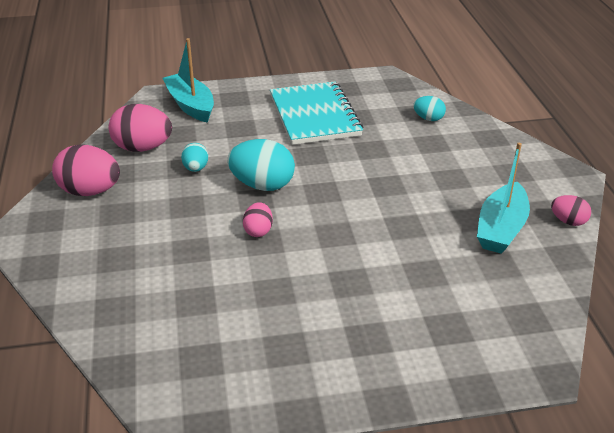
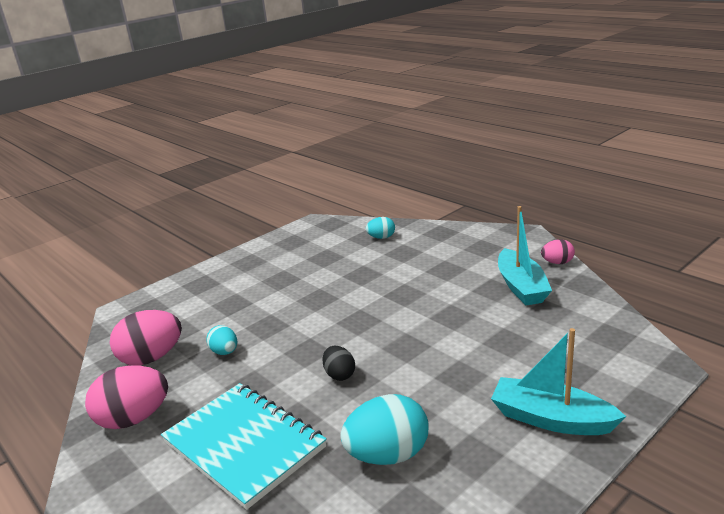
camera: 30 degrees left, 10 degrees down
turquoise boat [162,38,214,123] -> turquoise boat moved to [491,328,626,435]
turquoise egg [227,139,295,191] -> turquoise egg moved to [340,394,429,465]
pink egg [243,202,273,237] -> black egg [322,346,355,381]
turquoise notebook [270,81,363,145] -> turquoise notebook moved to [161,383,327,510]

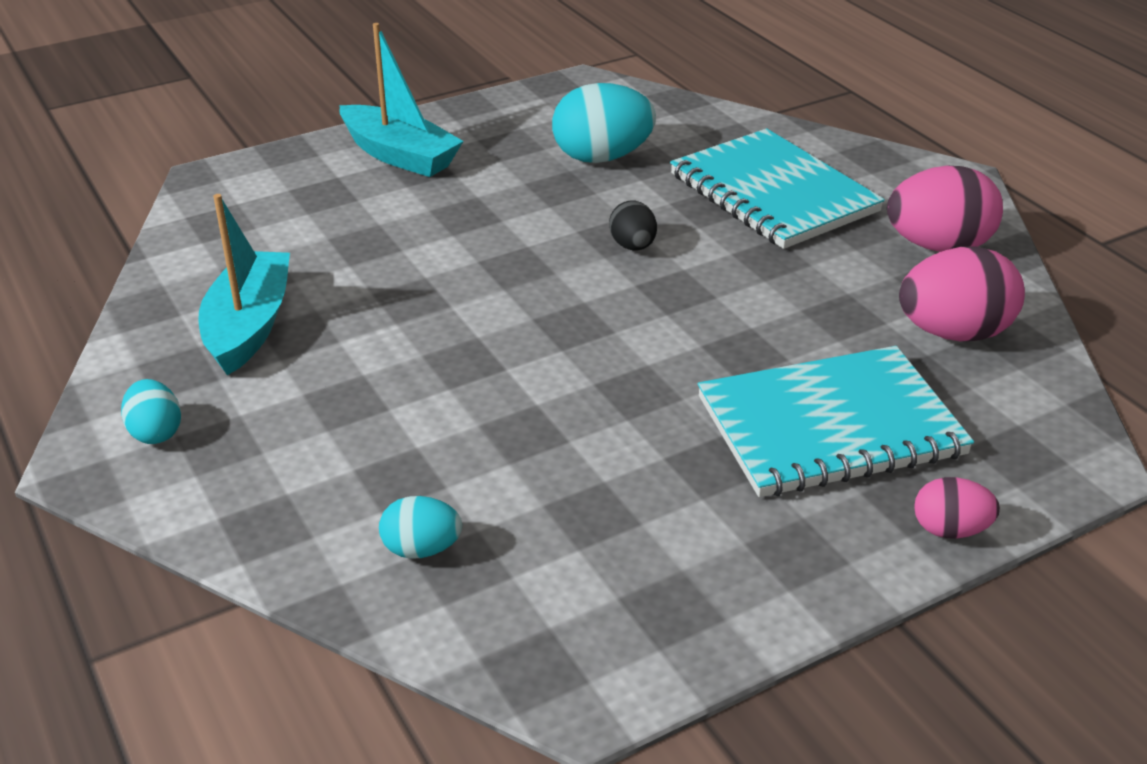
camera: 170 degrees left, 10 degrees up
turquoise egg [206,325,237,355] -> turquoise egg moved to [121,379,181,444]
pink egg [541,239,575,264] -> pink egg moved to [914,477,1000,539]
none -> turquoise notebook [698,346,974,497]

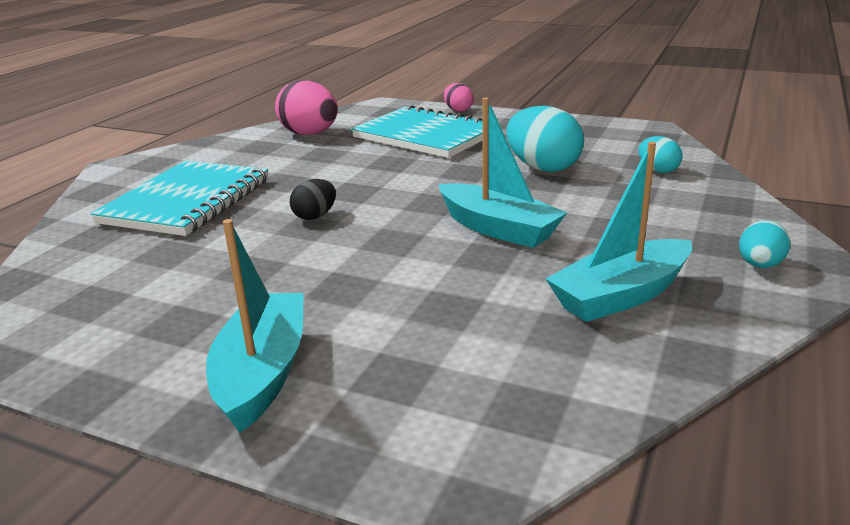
camera: 125 degrees left, 10 degrees down
turquoise egg [552,83,656,163] -> turquoise egg moved to [506,106,584,172]
pink egg [887,166,1003,252] -> none
none -> turquoise boat [439,98,567,248]

